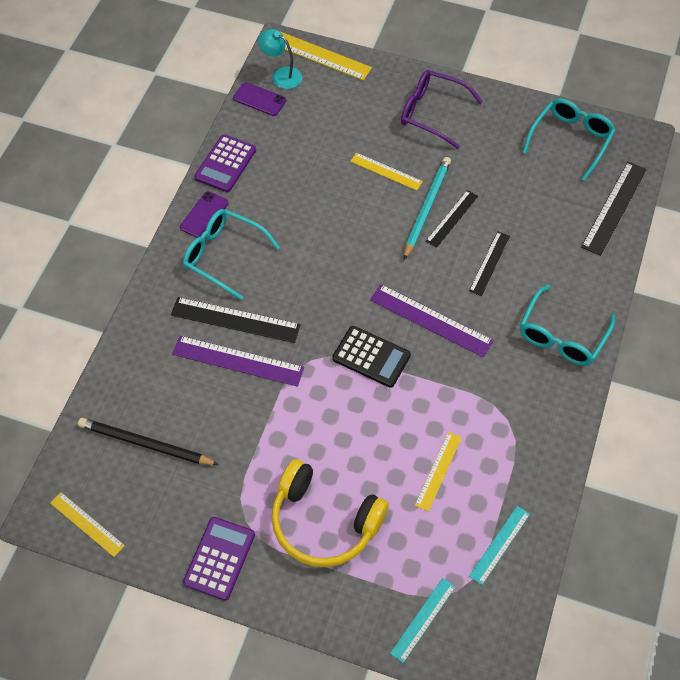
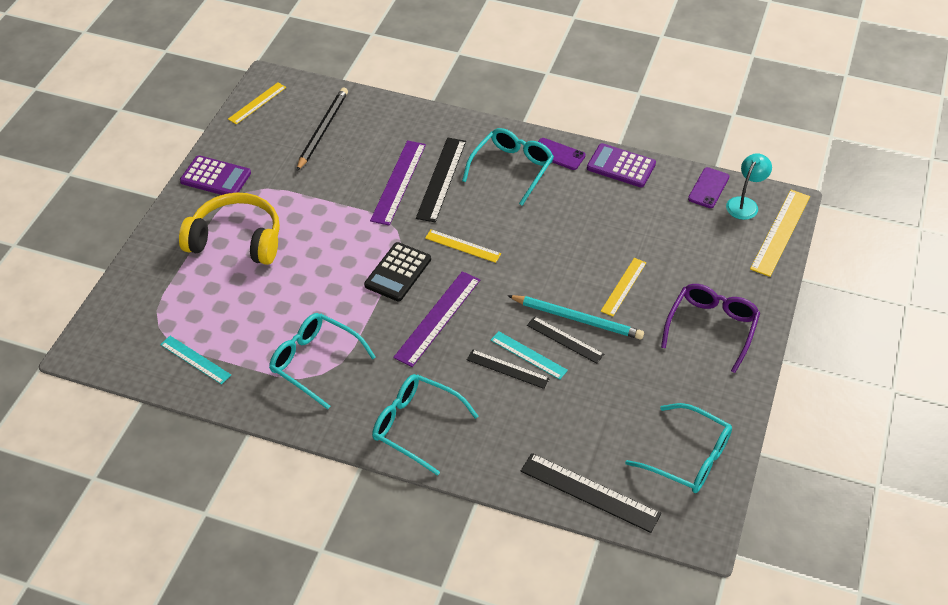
camera: 90 degrees right, 10 degrees down
yellow headphones [271,459,389,567] -> yellow headphones turned 75 degrees clockwise [179,193,280,265]
turquoise ruler [390,578,455,663] -> turquoise ruler moved to [491,331,568,380]
yellow ruler [415,432,462,512] -> yellow ruler moved to [425,229,501,263]
none -> turquoise glasses [269,313,376,409]

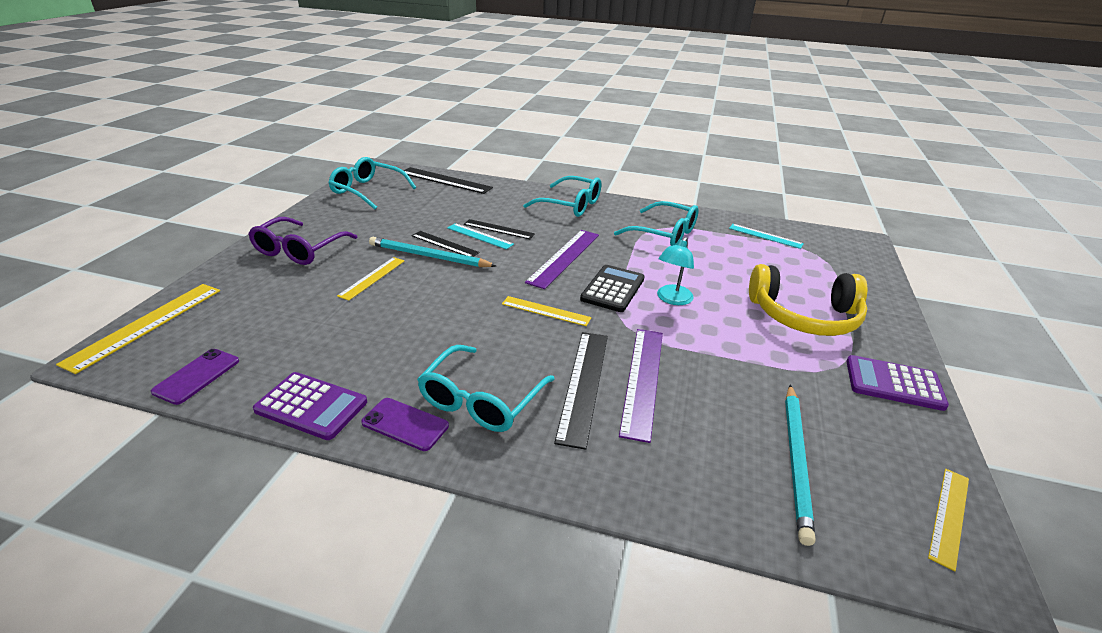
camera: 175 degrees right, 15 degrees down
black pencil [296,88,348,171] -> turquoise pencil [785,384,815,546]
turquoise lamp [726,153,772,220] -> turquoise lamp moved to [657,237,694,305]

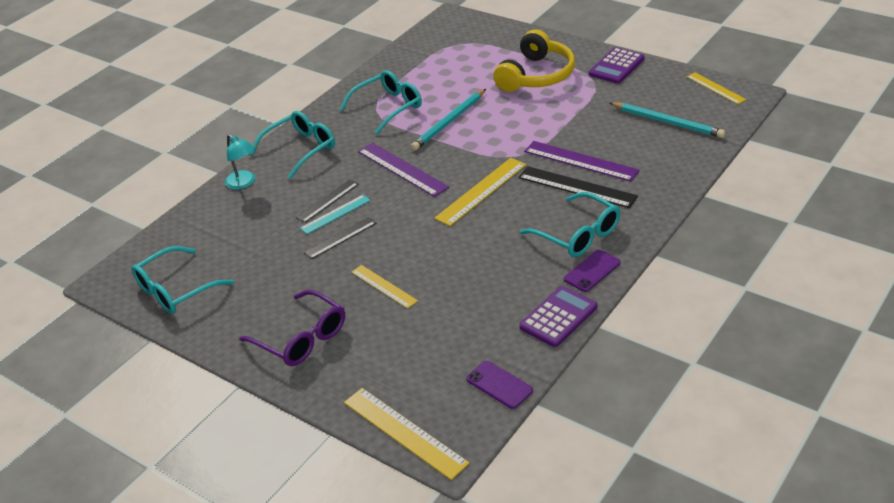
camera: 65 degrees left, 5 degrees up
turquoise pencil [369,237,496,267] -> turquoise pencil moved to [411,89,486,150]
black ruler [400,167,493,194] -> none
yellow ruler [502,296,592,326] -> yellow ruler [434,158,526,226], size x1.58
black calculator [580,265,644,312] -> none
turquoise lamp [657,237,694,305] -> turquoise lamp moved to [225,134,255,189]
turquoise ruler [729,224,804,249] -> none

